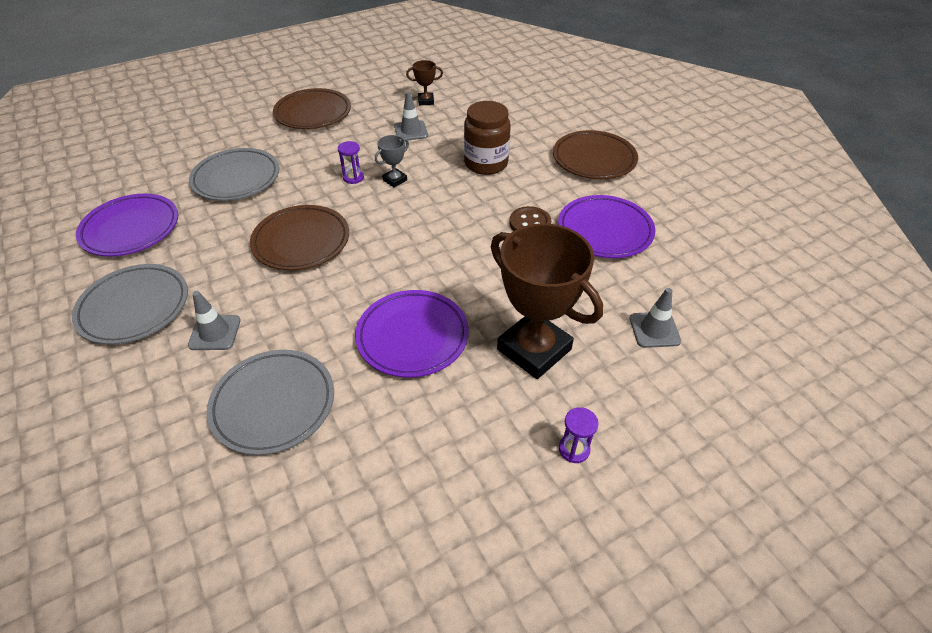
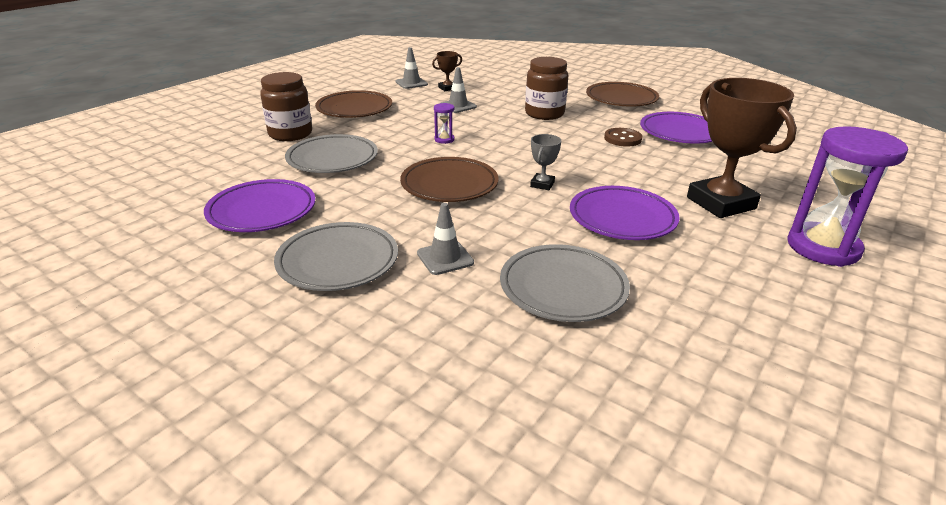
camera: 25 degrees left, 15 degrees down
grey trophy [375,135,409,187] -> grey trophy moved to [530,134,561,190]
brown trophy [491,223,603,379] -> brown trophy turned 45 degrees clockwise [687,78,797,218]
purple hourglass [559,407,599,463] -> purple hourglass [787,126,908,267], size x2.45
grey traffic cone [630,288,681,348] -> grey traffic cone moved to [396,47,428,89]
none -> brown jar [260,72,312,141]

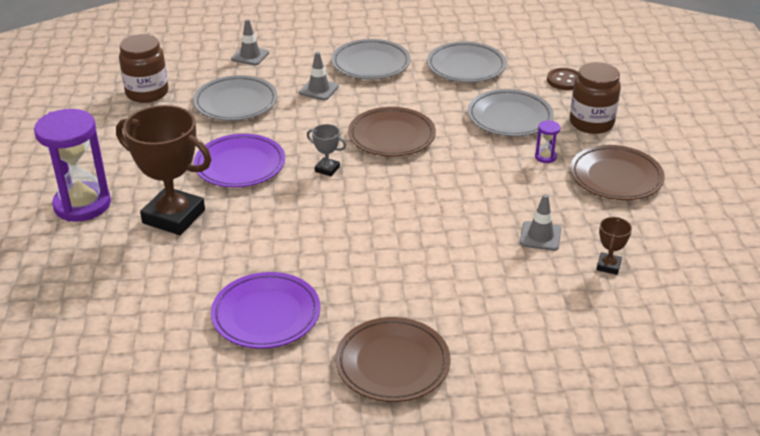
camera: 140 degrees right, 5 degrees up
purple plate [204,179,315,232] -> grey plate [427,42,507,82]
grey traffic cone [396,47,428,89] -> grey traffic cone moved to [231,19,269,66]
purple hourglass [434,103,455,144] -> purple hourglass moved to [535,120,560,163]
brown jar [525,57,568,120] -> brown jar moved to [119,34,169,103]
grey trophy [530,134,561,190] -> grey trophy turned 45 degrees counterclockwise [307,124,346,176]
brown button [604,128,642,147] -> brown button moved to [547,68,578,90]

